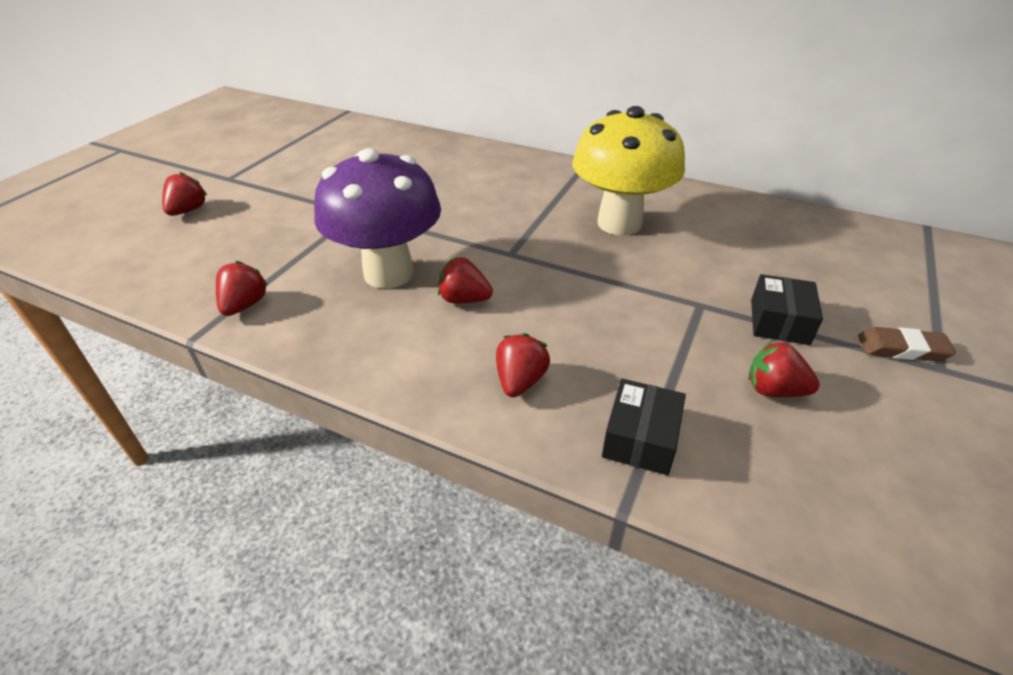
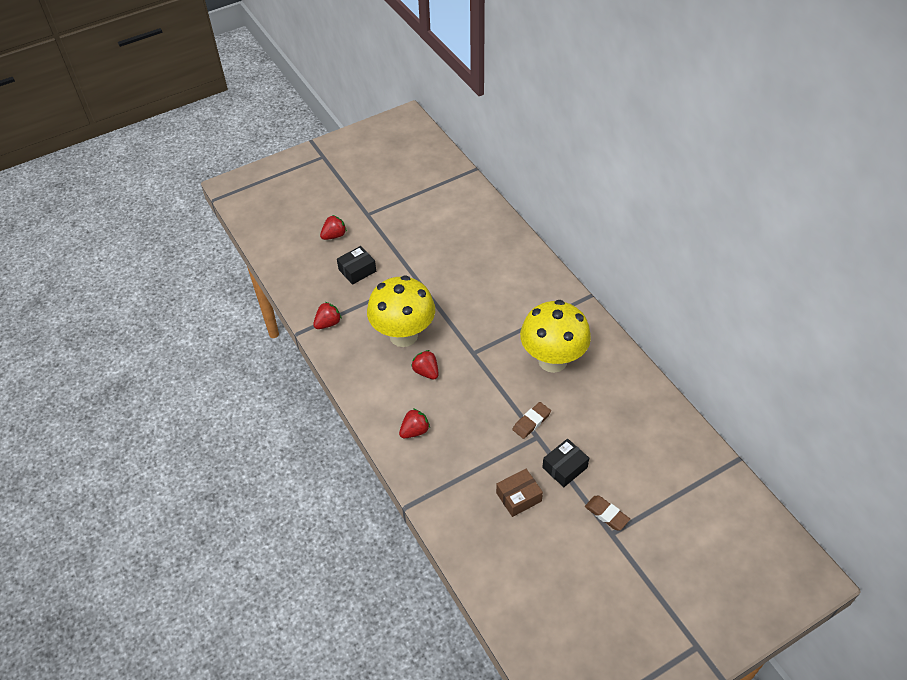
camera: 35 degrees right, 10 degrees up
purple mushroom [314,148,441,288] -> yellow mushroom [367,275,435,347]
black box [602,379,686,475] -> black box moved to [337,246,376,285]
red strawberry [748,341,820,397] -> brown box [496,469,543,517]
none -> brown eraser [512,402,551,439]

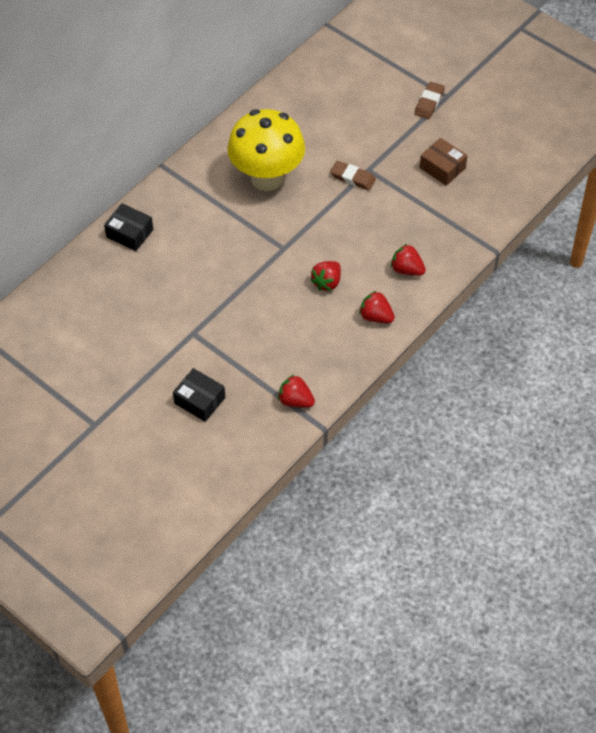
camera: 110 degrees left, 5 degrees up
red strawberry [320,215,347,240] -> red strawberry moved to [359,291,395,323]
yellow mushroom [367,275,435,347] -> none
black box [542,439,589,487] -> black box moved to [104,203,153,251]

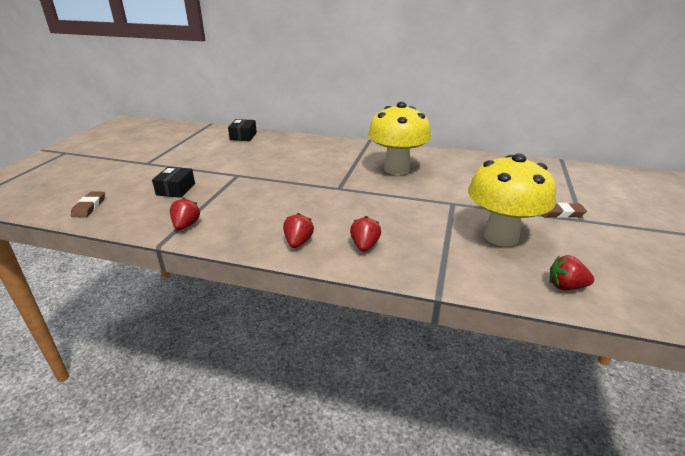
camera: 65 degrees right, 25 degrees down
black box [104,203,153,251] -> black box moved to [228,119,257,141]
red strawberry [310,261,341,291] -> red strawberry moved to [549,255,594,291]
brown eraser [330,161,376,191] -> brown eraser moved to [71,192,105,217]
brown box [420,138,468,186] -> yellow mushroom [468,153,556,247]

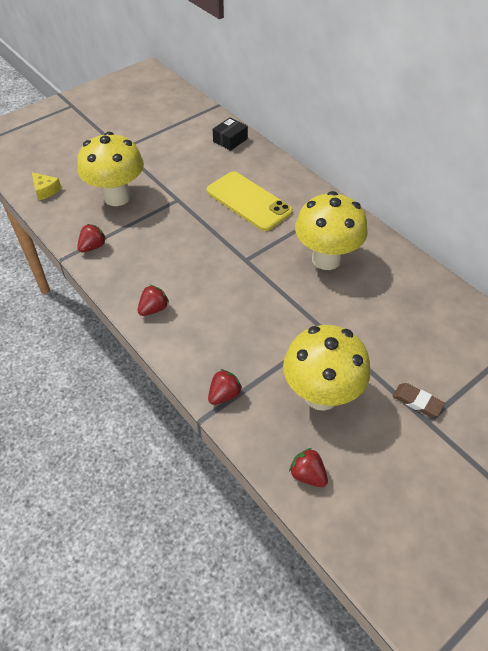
camera: 35 degrees right, 20 degrees up
brown eraser [71,192,105,217] -> yellow cheese [32,172,61,200]
black box [152,167,195,198] -> yellow mushroom [77,132,144,206]
red strawberry [350,216,381,252] -> red strawberry moved to [208,369,242,405]
none -> yellow phone [206,171,293,231]

